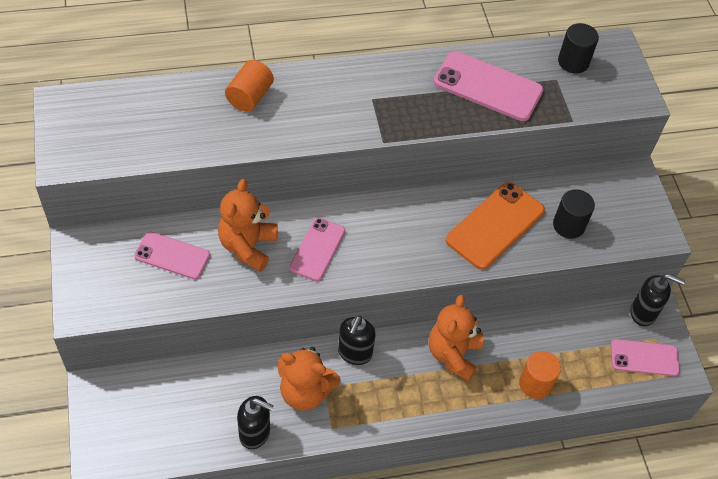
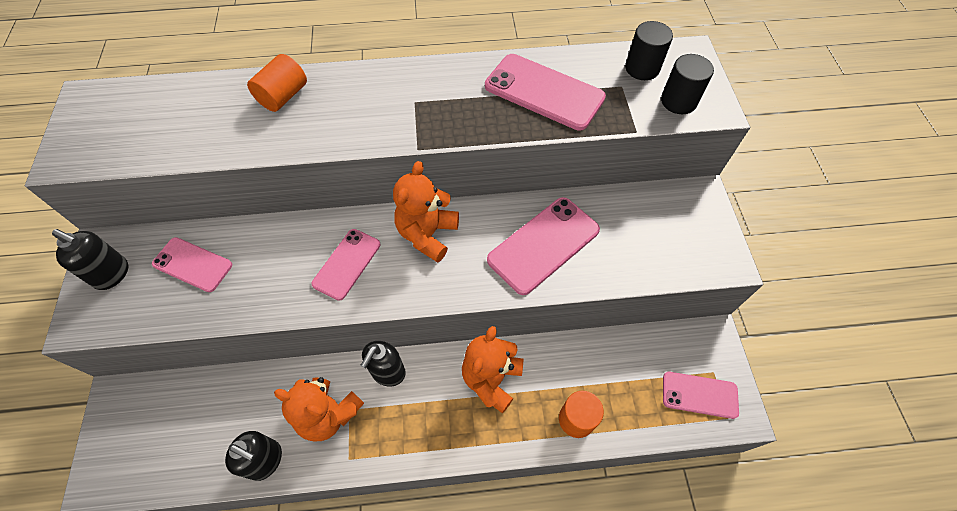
camera: 10 degrees right, 5 degrees up
orange teddy bear [218,179,278,272] -> orange teddy bear moved to [393,161,459,263]
orange phone [446,182,545,270] -> pink phone [487,197,600,295]
black cylinder [553,189,595,239] -> black cylinder moved to [661,54,714,114]
black soap dispenser [631,274,685,326] -> black soap dispenser moved to [52,229,128,290]

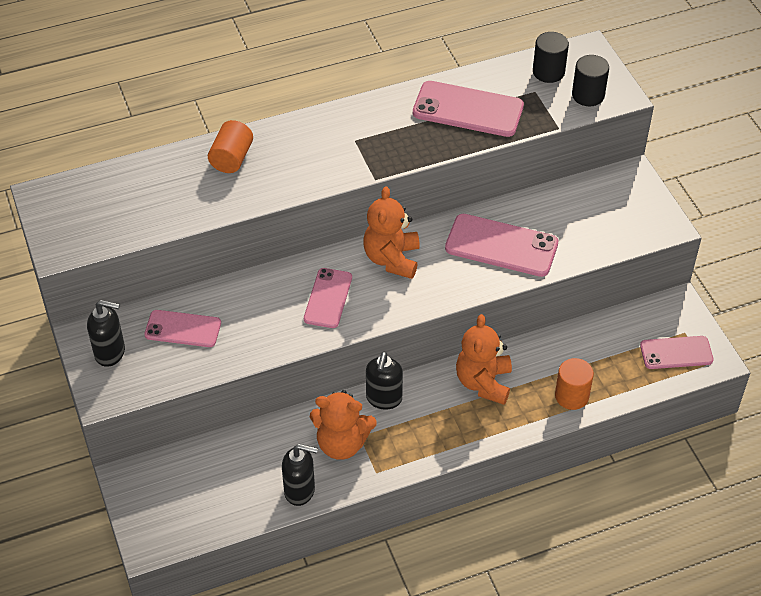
camera: 15 degrees left, 10 degrees down
pink phone [487,197,600,295] -> pink phone turned 75 degrees clockwise [445,214,558,277]

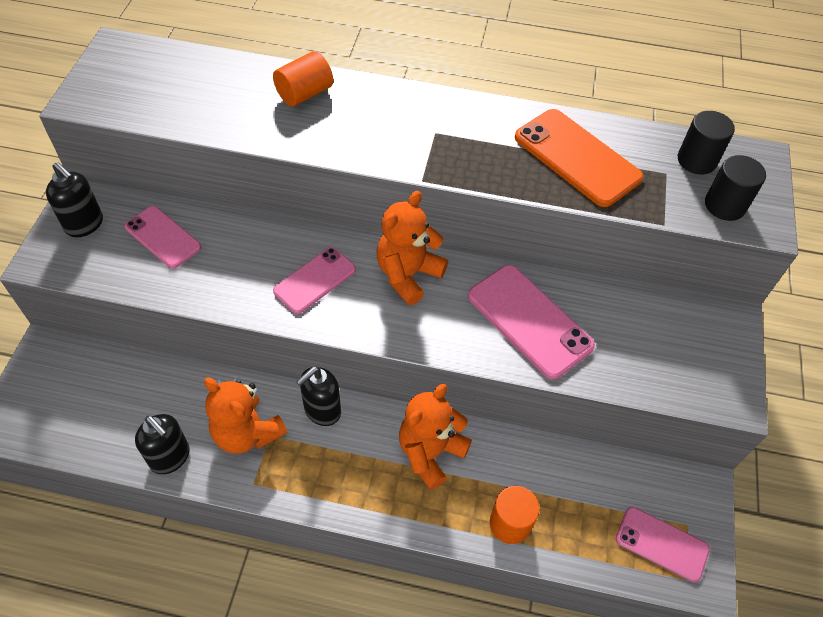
camera: 30 degrees right, 5 degrees up
pink phone [413,81,524,137] -> orange phone [515,109,644,207]

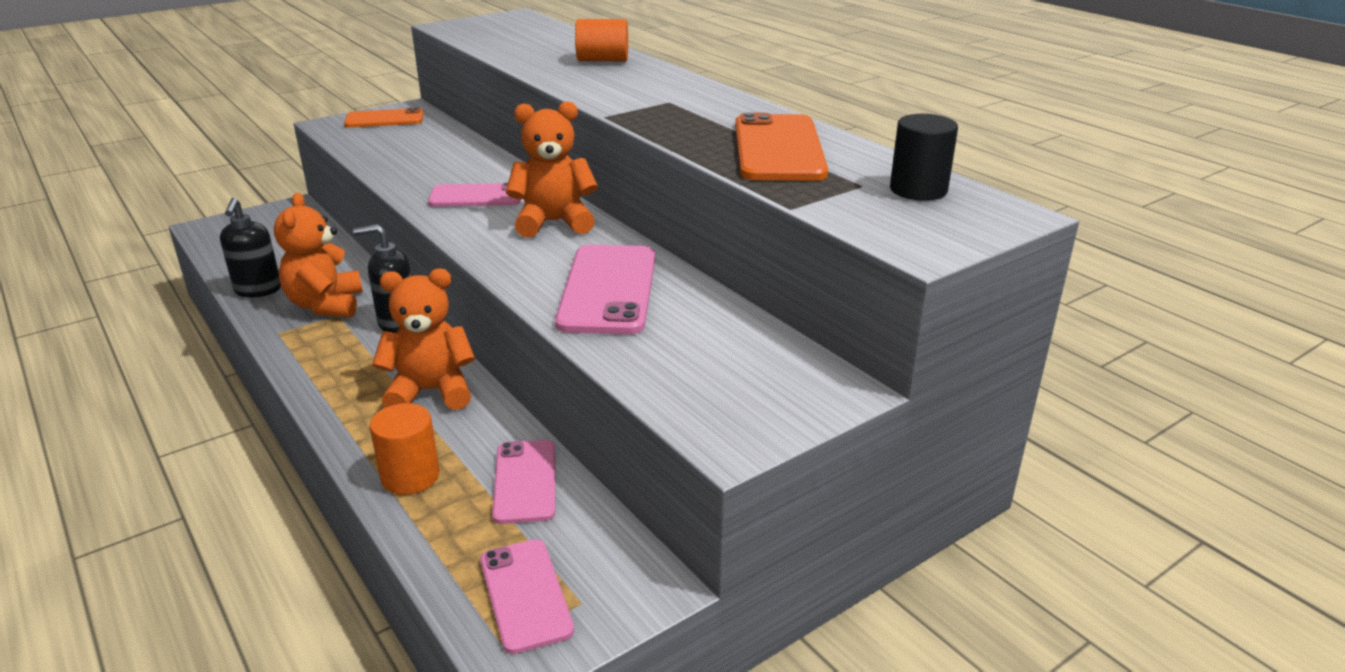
camera: 45 degrees right, 25 degrees down
black soap dispenser [46,162,103,237] -> orange phone [344,107,424,127]
pink phone [125,206,201,269] -> pink phone moved to [492,440,555,524]
black cylinder [705,155,766,221] -> none

